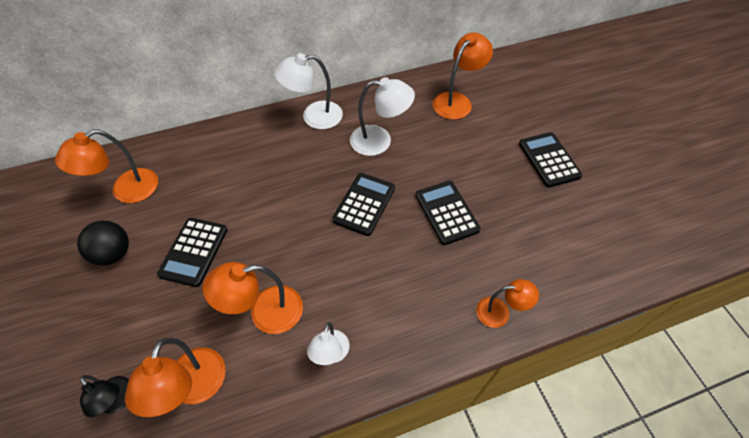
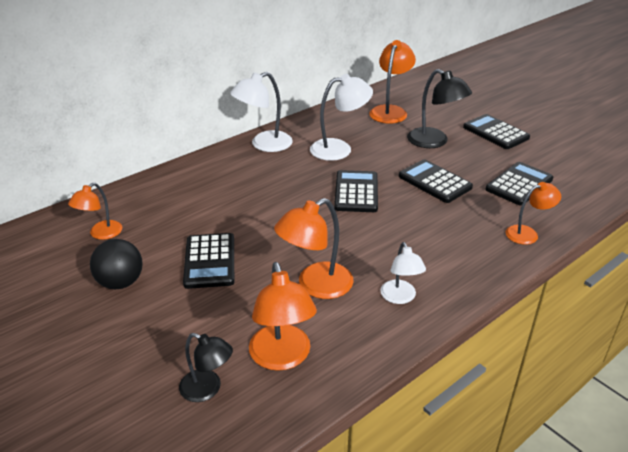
camera: 20 degrees left, 20 degrees down
orange lamp [55,130,158,203] -> orange lamp [68,183,122,240], size x0.63
none -> black lamp [407,69,472,148]
none -> black calculator [485,162,553,206]

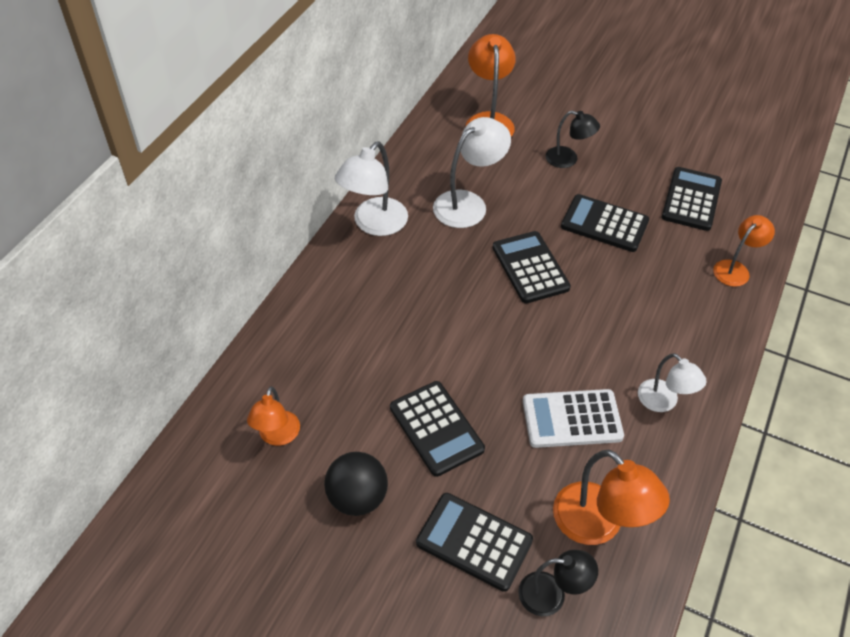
camera: 25 degrees left, 15 degrees up
orange lamp [274,198,354,299] -> white calculator [523,389,624,448]
black lamp [407,69,472,148] -> black lamp [546,111,600,168], size x0.63
black calculator [463,114,530,149] -> black calculator moved to [416,493,533,592]

